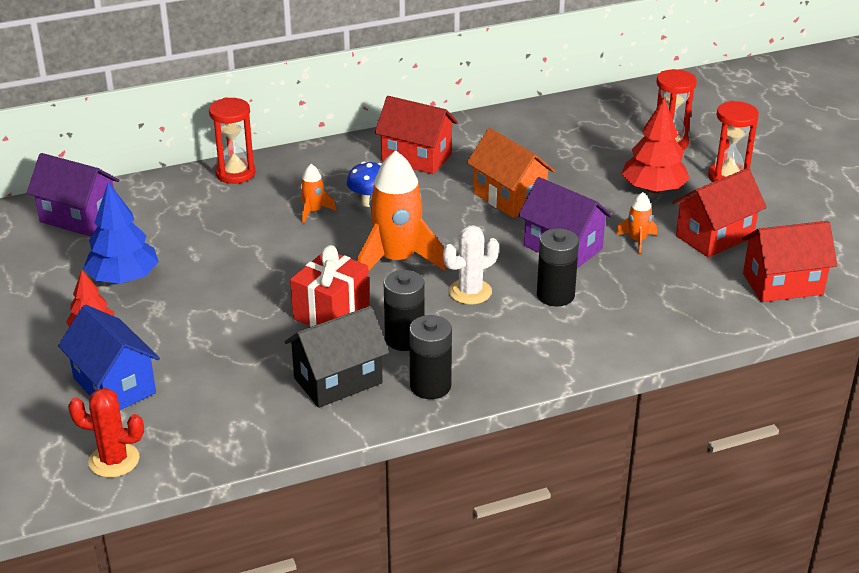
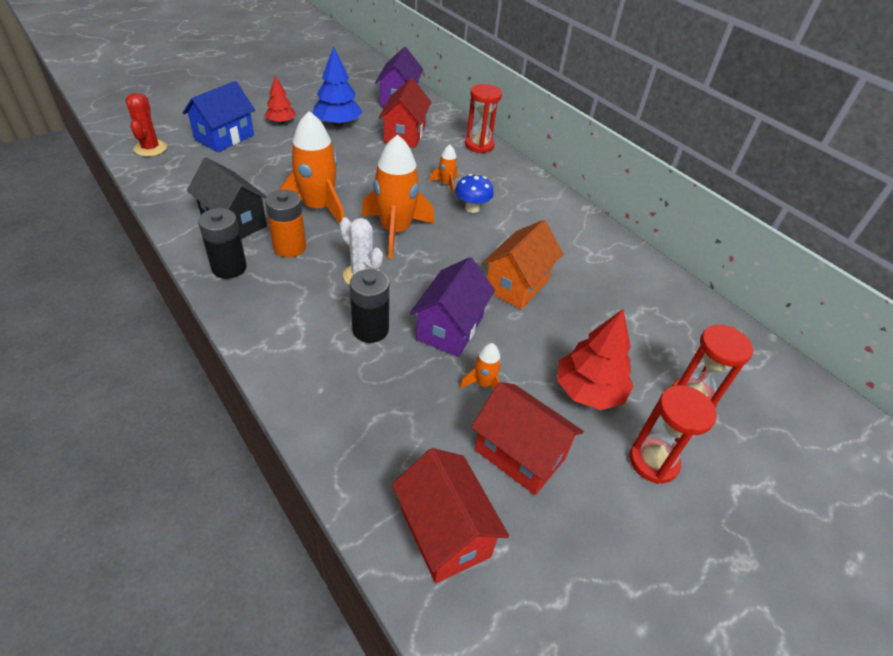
camera: 70 degrees right, 10 degrees up
red gift [290,245,369,327] -> orange rocket [279,111,345,224]
red house [375,96,458,174] -> red house moved to [379,78,431,148]
black battery [384,270,425,351] -> orange battery [265,190,306,258]

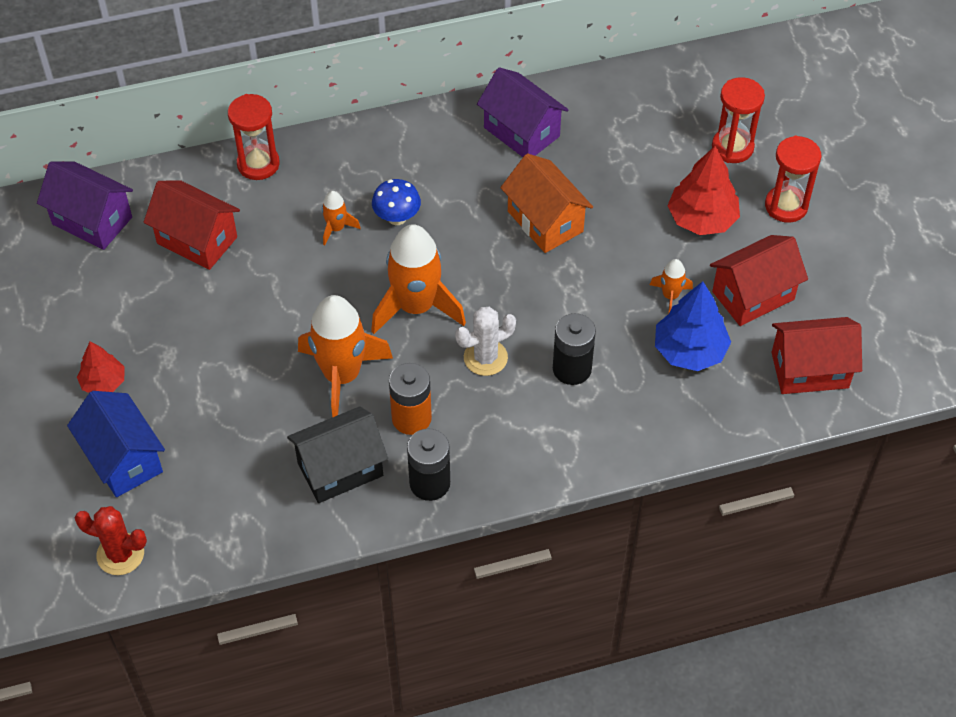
camera: 65 degrees left, 10 degrees up
blue tree [313,47,362,126] -> blue tree moved to [655,281,731,371]
purple house [410,257,495,357] -> purple house moved to [477,67,569,157]

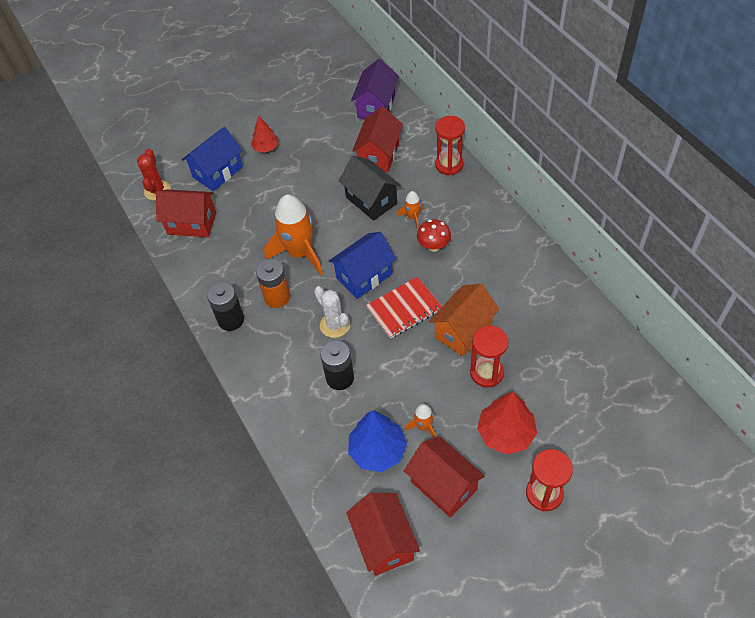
camera: 80 degrees right, 0 degrees up
black house [287,406,388,503] -> black house moved to [339,155,401,221]
orange rocket [371,224,466,334] -> blue house [329,232,397,299]
blue mushroom [372,179,421,225] -> red mushroom [417,219,451,252]
purple house [477,67,569,157] -> none
red hourglass [712,77,765,163] -> red hourglass moved to [470,326,509,388]
none -> red house [156,190,216,237]
none -> red notebook [366,277,442,339]

